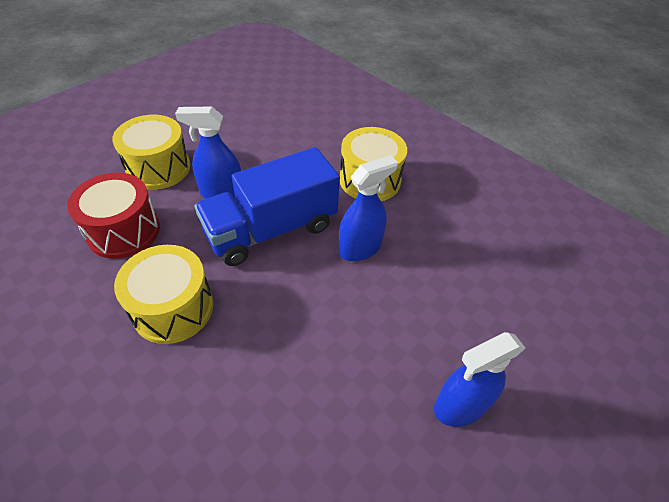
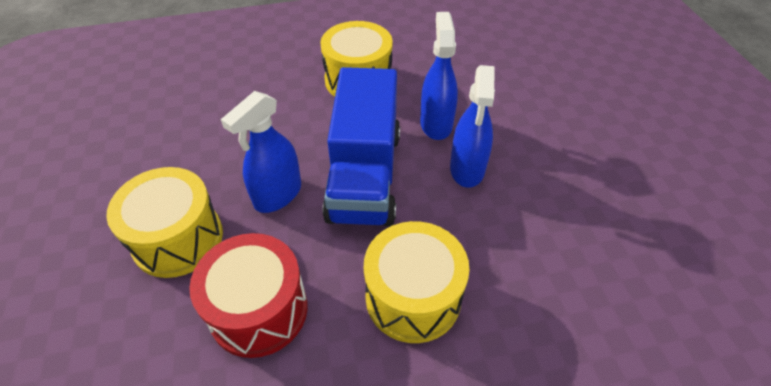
camera: 55 degrees left, 0 degrees up
blue spray bottle [434,332,525,427] -> blue spray bottle moved to [450,65,495,188]

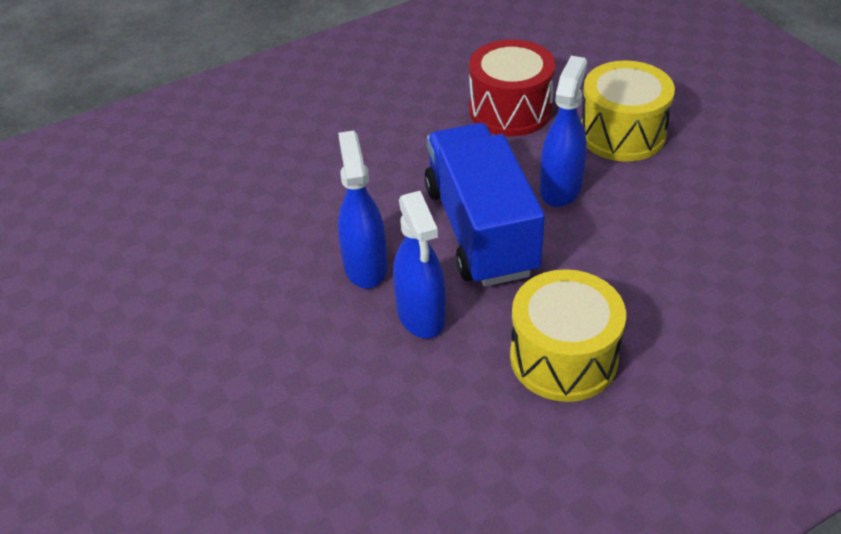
camera: 165 degrees right, 5 degrees down
yellow drum [364,221,469,343] -> none

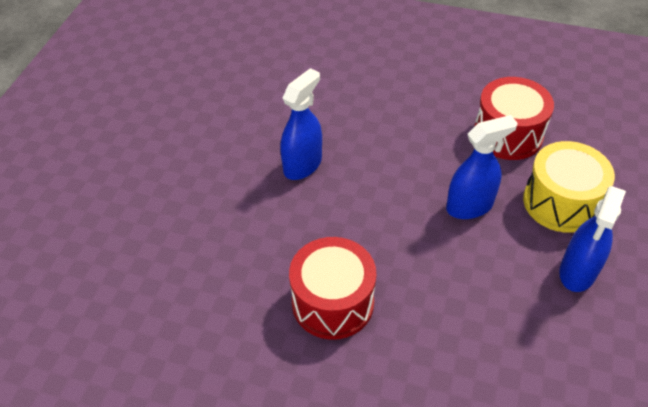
camera: 45 degrees right, 5 degrees up
blue spray bottle [393,191,446,339] -> blue spray bottle moved to [559,186,626,292]
blue truck [424,123,545,287] -> none
yellow drum [510,269,626,402] -> red drum [289,237,376,340]

